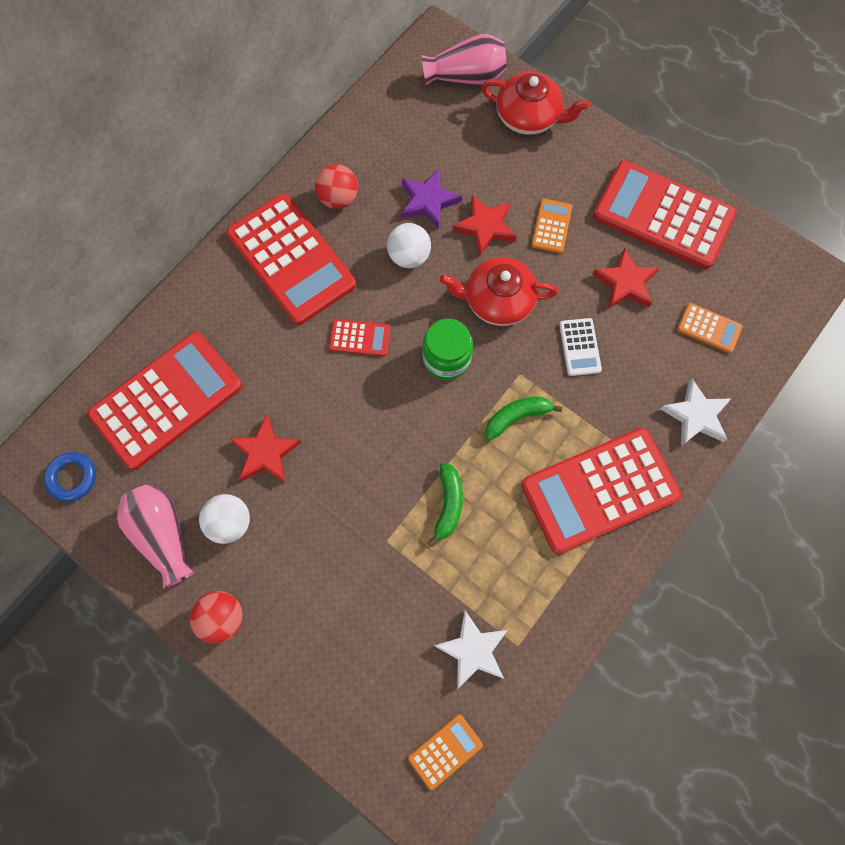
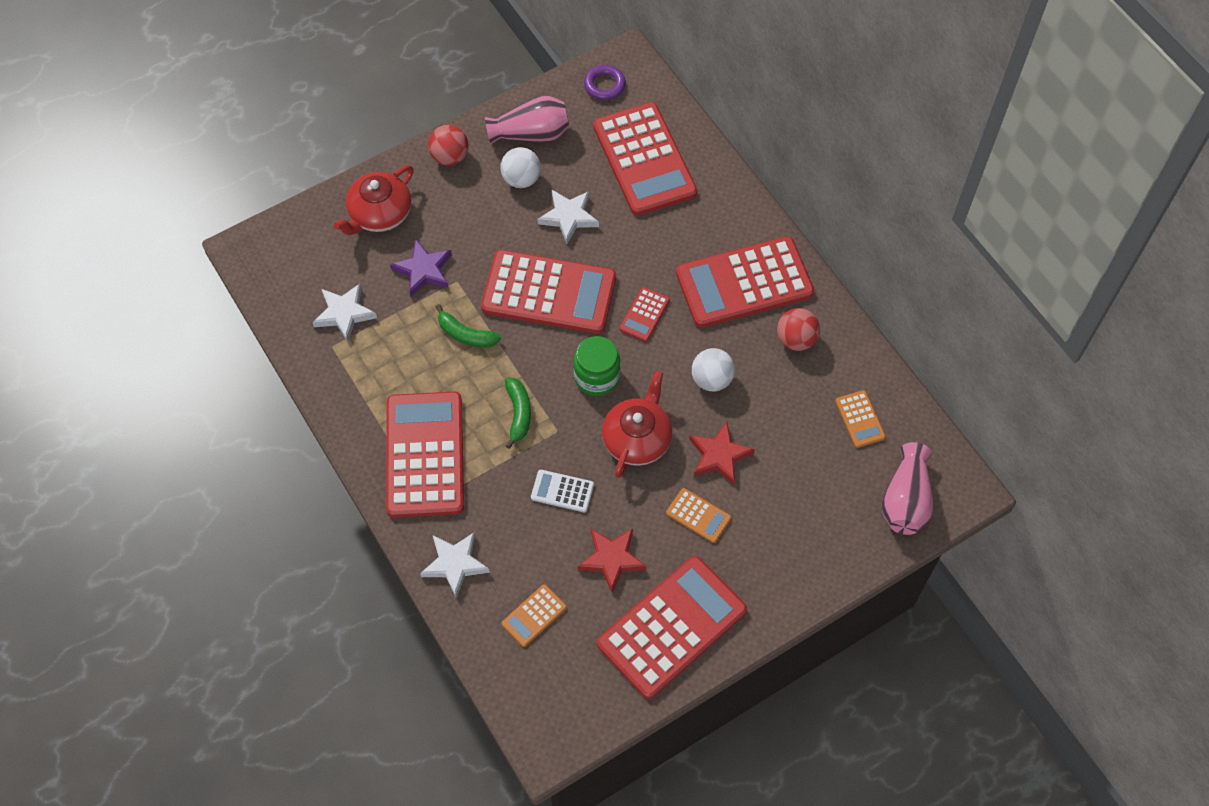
camera: 110 degrees right, 10 degrees down
blue ring [44,452,96,502] -> purple ring [584,65,626,100]
red star [229,415,301,482] -> white star [537,190,599,244]
purple star [401,169,462,229] -> purple star moved to [390,239,452,297]
orange calculator [408,714,483,790] -> orange calculator moved to [835,390,886,448]
red teapot [481,72,590,135] -> red teapot moved to [334,165,414,235]
none -> red calculator [481,250,616,334]

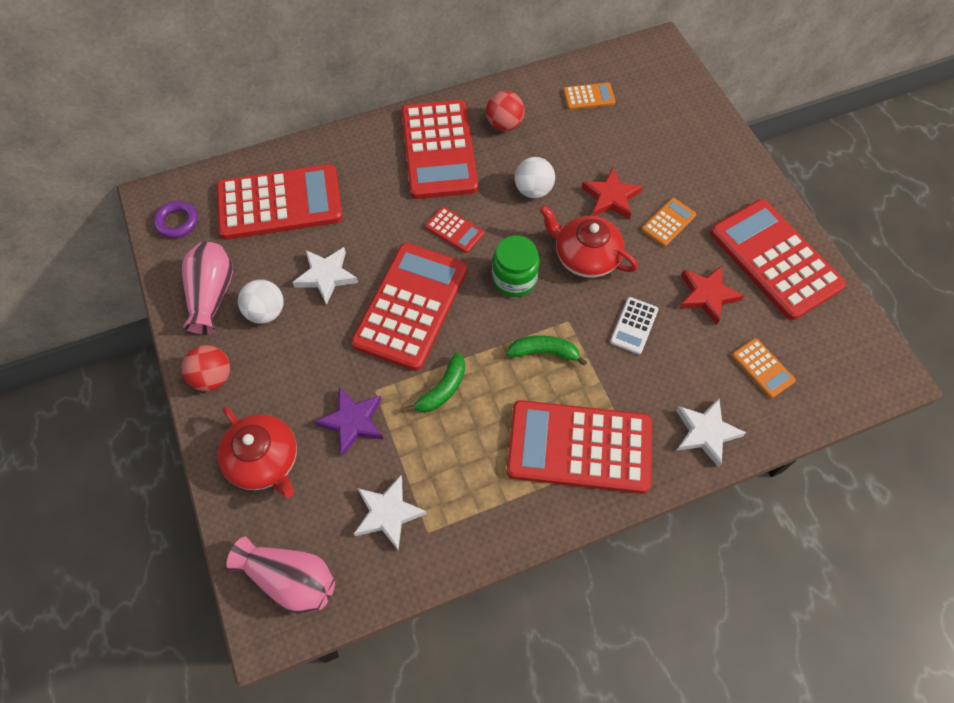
camera: 80 degrees left, 0 degrees up
pink vase [882,442,933,535] -> pink vase moved to [226,536,335,614]

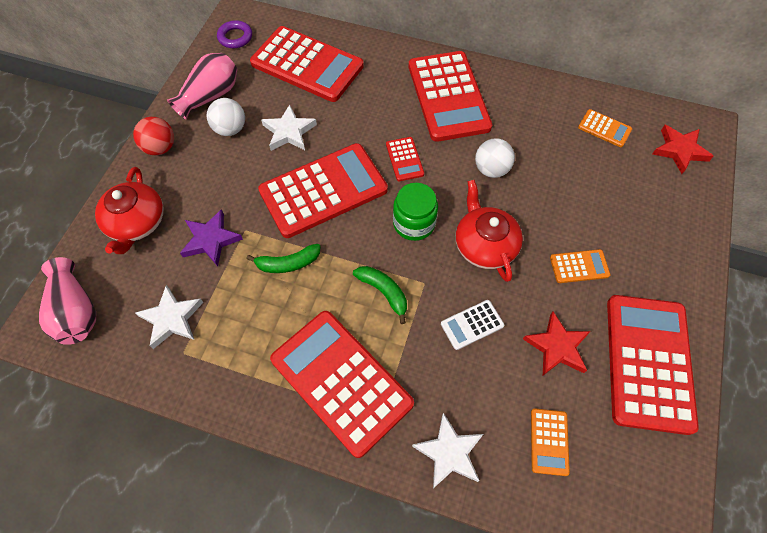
camera: 40 degrees right, 0 degrees up
red calculator [401,100,478,199] -> red calculator turned 45 degrees counterclockwise [409,51,492,142]
red ball [486,91,525,131] -> none
red star [582,168,643,220] -> red star moved to [652,125,714,174]

